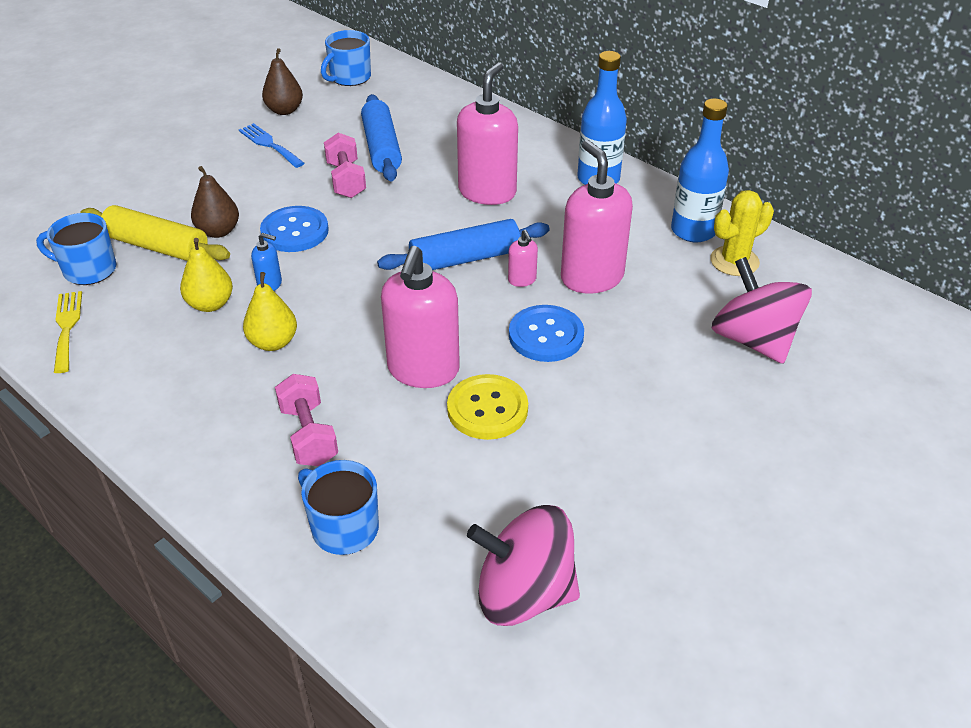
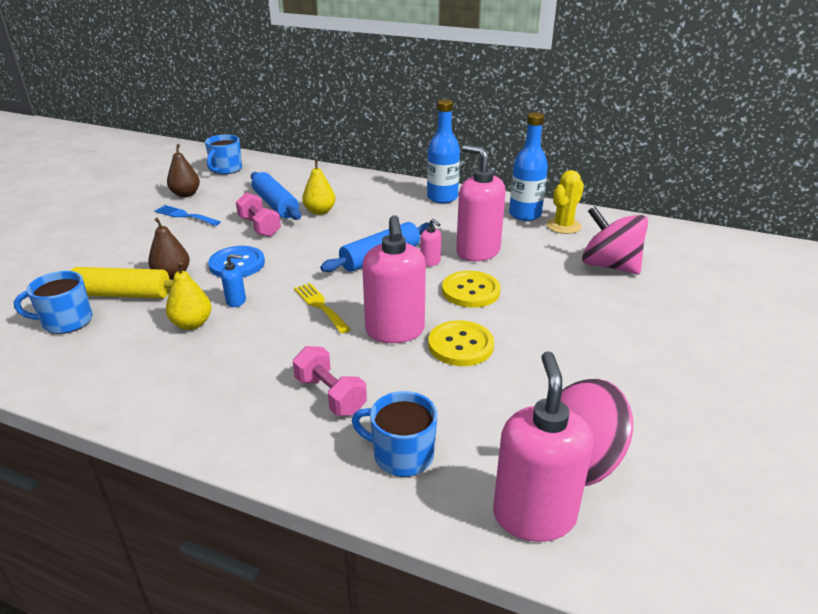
camera: 20 degrees left, 10 degrees down
yellow fork [54,291,82,373] -> yellow fork moved to [294,283,351,334]
yellow pear [243,272,297,351] -> yellow pear moved to [302,159,335,215]
pink soap dispenser [457,62,518,205] -> pink soap dispenser moved to [493,351,594,542]
blue button [509,305,584,362] -> yellow button [442,271,501,308]

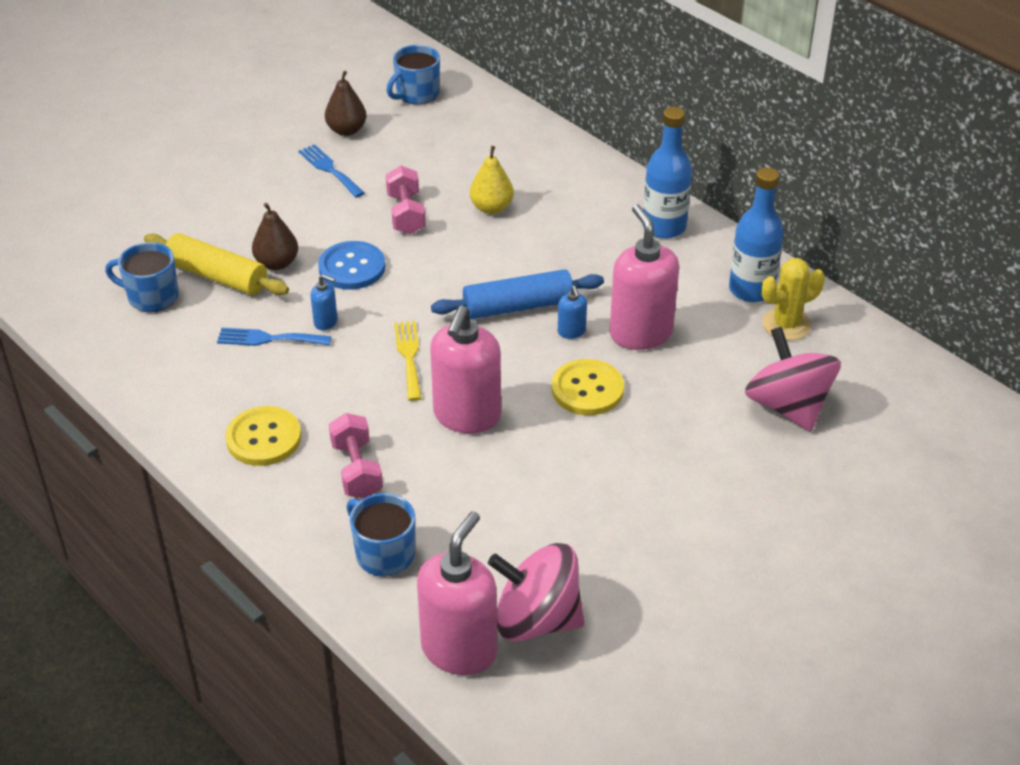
camera: 25 degrees right, 10 degrees up
yellow pear [166,262,212,330] -> blue fork [217,328,331,346]
blue rolling pin [251,172,301,220] -> none
pink soap dispenser [420,219,441,266] -> blue soap dispenser [558,285,587,339]
yellow button [428,320,494,366] -> yellow button moved to [225,406,301,466]

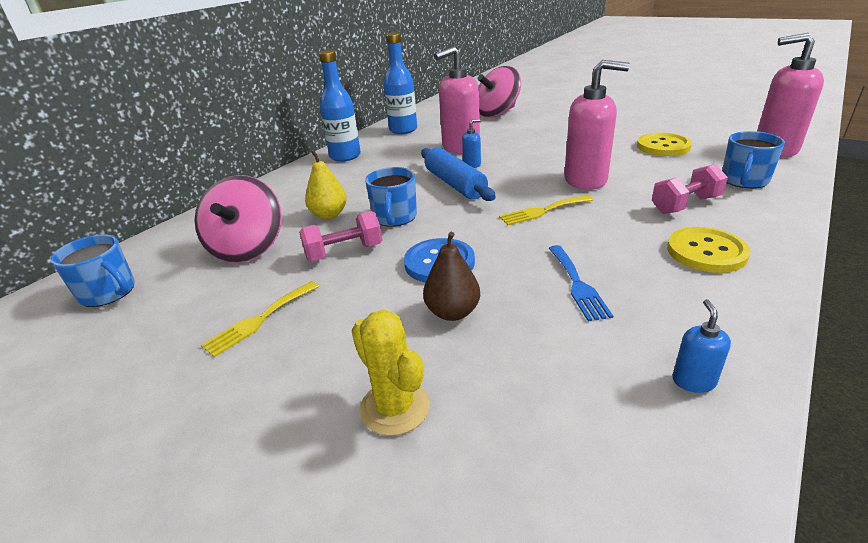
camera: 100 degrees left, 10 degrees down
blue mug [105,242,179,312] -> blue mug moved to [365,167,417,227]
yellow rolling pin [144,233,289,295] -> none
blue fork [299,144,365,198] -> yellow fork [201,281,319,357]
blue soap dispenser [311,275,338,330] -> blue soap dispenser moved to [672,299,731,393]
brown pear [325,71,366,136] -> none
pink spinning top [488,543,584,642] -> pink spinning top moved to [195,175,282,263]
yellow button [552,359,624,415] -> yellow button moved to [637,133,692,156]
yellow cactus [762,258,825,340] -> yellow cactus moved to [352,310,430,436]

